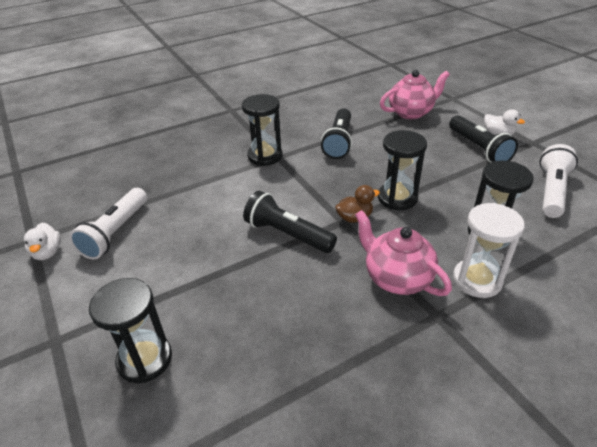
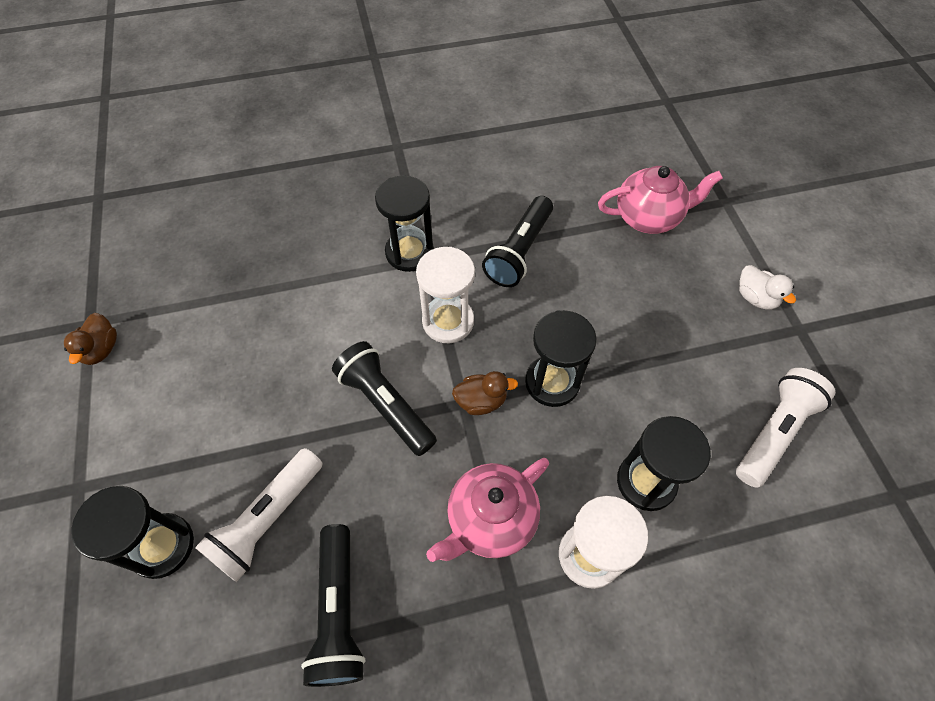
camera: 15 degrees right, 20 degrees up
white duck [24,223,61,260] -> brown duck [64,313,117,365]
white flashlight [69,188,147,260] -> white flashlight moved to [195,448,323,582]
pink teapot [355,210,452,296] -> pink teapot turned 105 degrees counterclockwise [426,458,549,562]
black flashlight [449,115,518,163] -> black flashlight moved to [301,524,366,687]
none -> white hourglass [416,247,475,343]

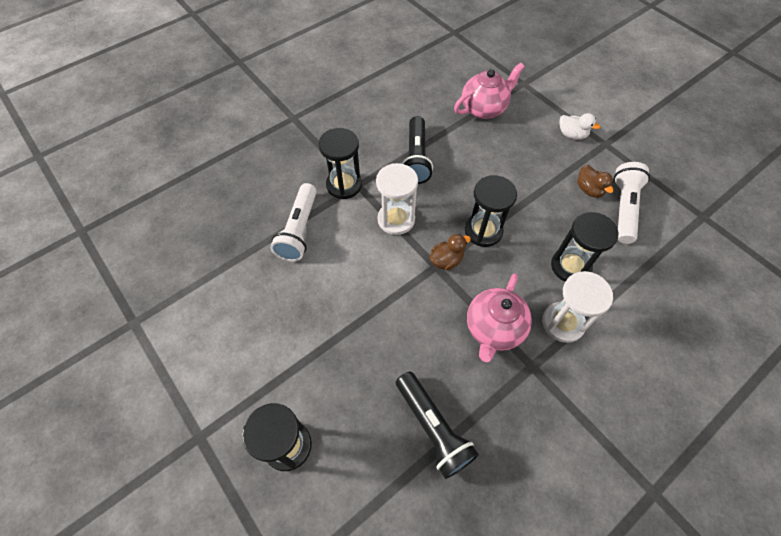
camera: 25 degrees left, 0 degrees up
brown duck [64,313,117,365] -> brown duck moved to [577,165,614,198]
white flashlight [195,448,323,582] -> white flashlight moved to [270,183,317,262]
black flashlight [332,341,437,456] -> none

